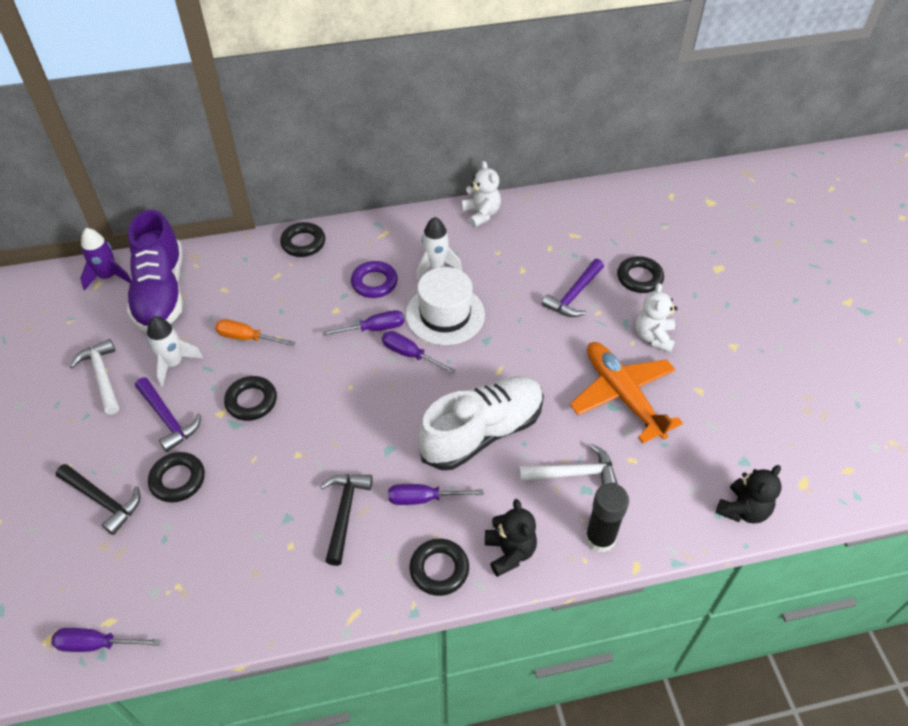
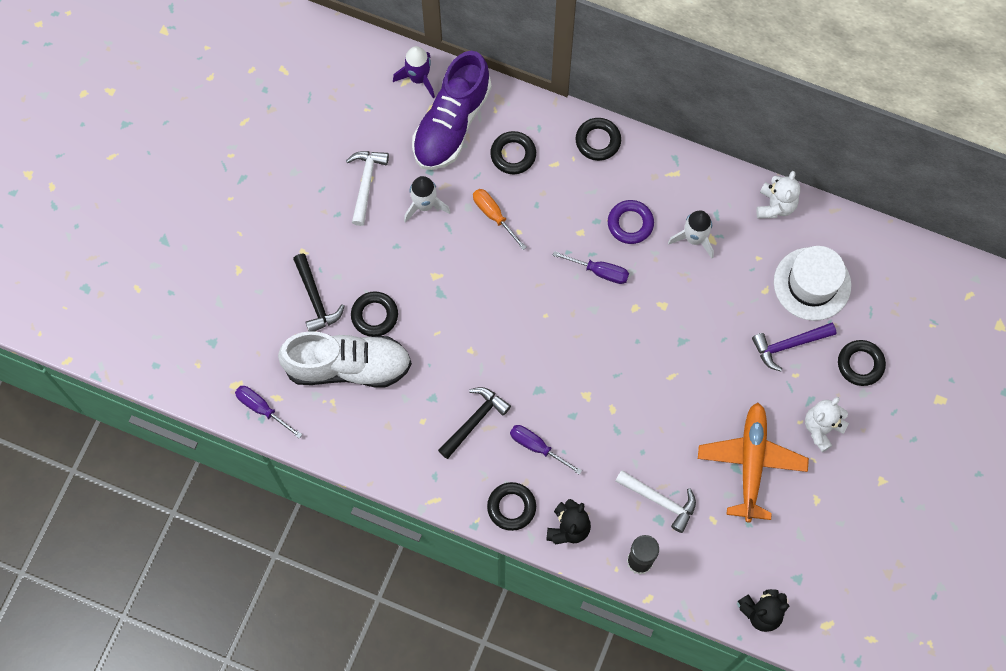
camera: 35 degrees right, 20 degrees up
purple hammer [135,377,201,452] -> none
black ring [224,376,277,421] -> black ring moved to [490,131,536,174]
purple screwdriver [382,331,456,374] -> none
white hat [406,267,485,345] -> white hat moved to [774,246,851,321]
white shoe [418,376,544,470] -> white shoe moved to [278,331,412,387]

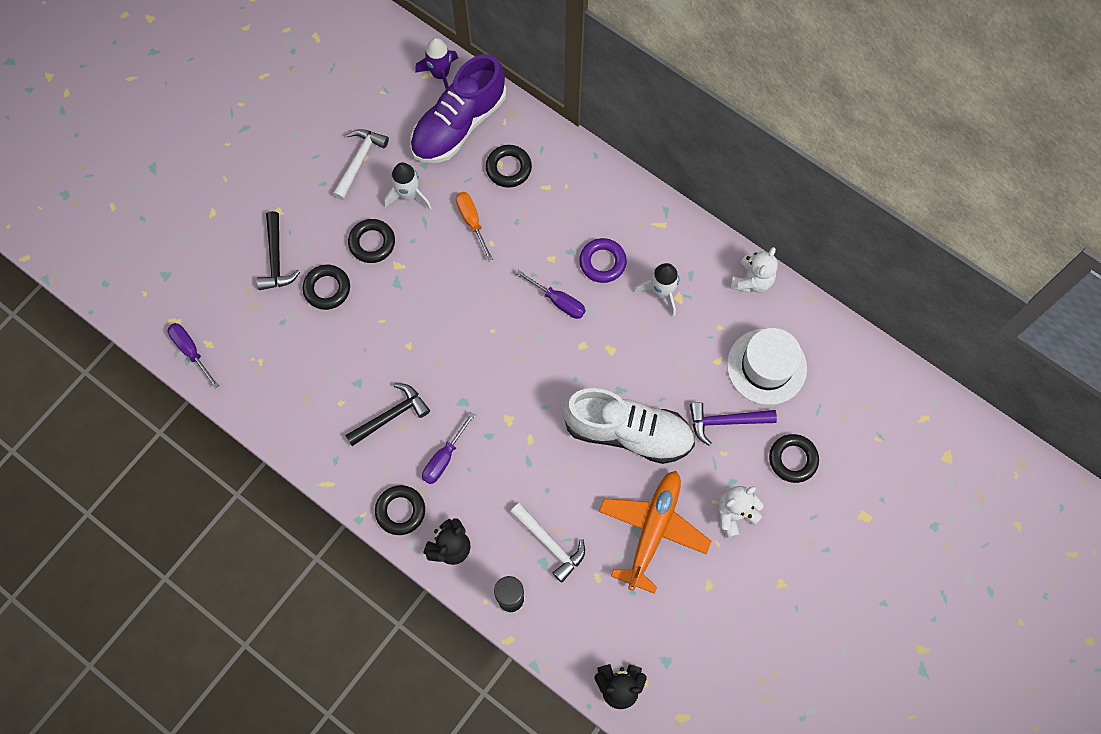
camera: 15 degrees right, 0 degrees up
white shoe [278,331,412,387] -> white shoe moved to [563,388,695,464]
purple screwdriver [510,425,582,475] -> purple screwdriver turned 105 degrees counterclockwise [422,412,475,484]
black ring [575,118,621,161] -> black ring moved to [348,219,395,263]

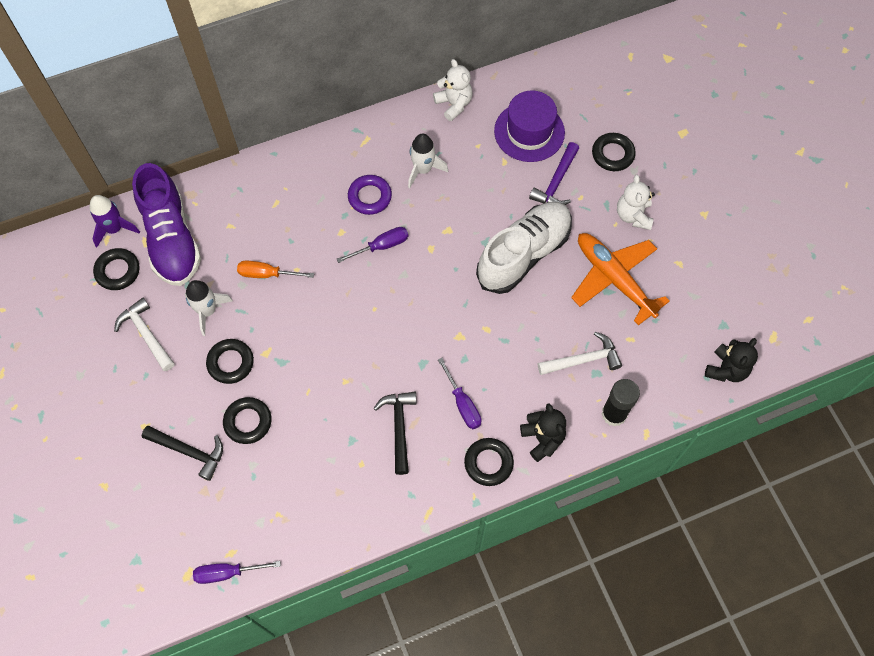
camera: 60 degrees left, 5 degrees down
black ring [486,145,532,188] -> black ring moved to [93,248,139,290]
white hat [727,328,807,405] -> purple hat [494,90,565,162]

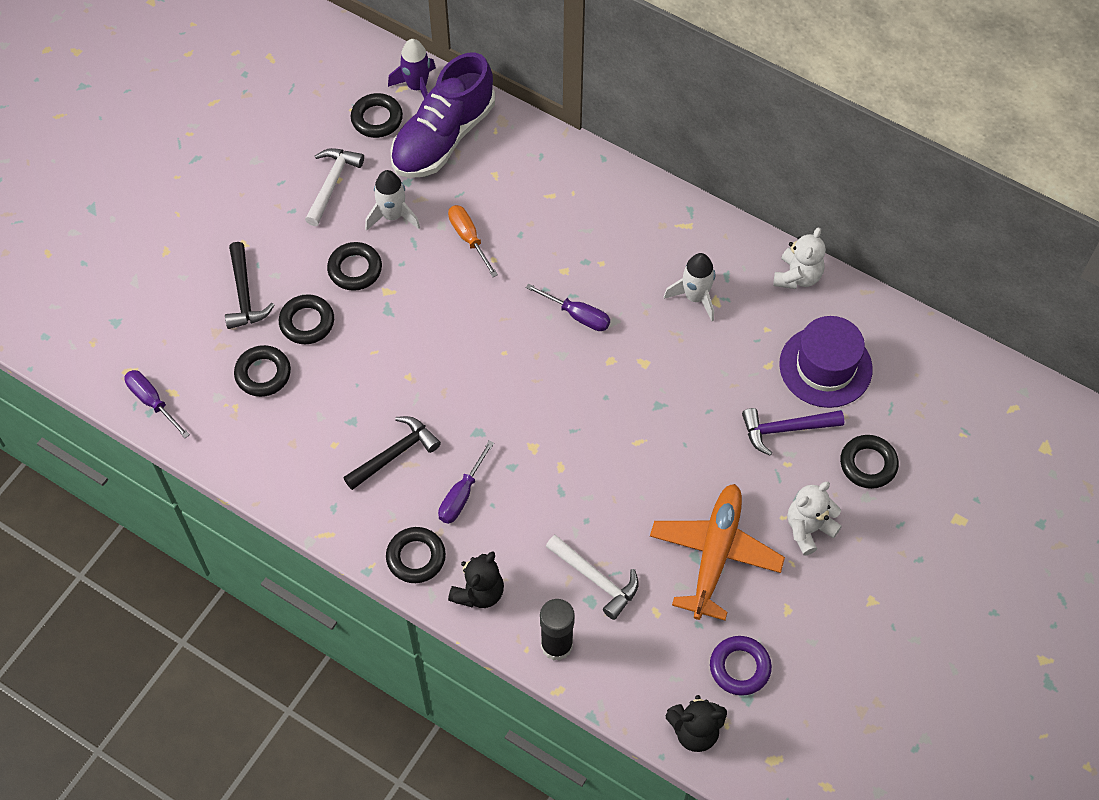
camera: 55 degrees right, 5 degrees down
purple ring [348,175,392,215] -> purple ring moved to [710,636,772,696]
white shoe [476,202,572,294] -> none
none -> black ring [234,345,291,397]

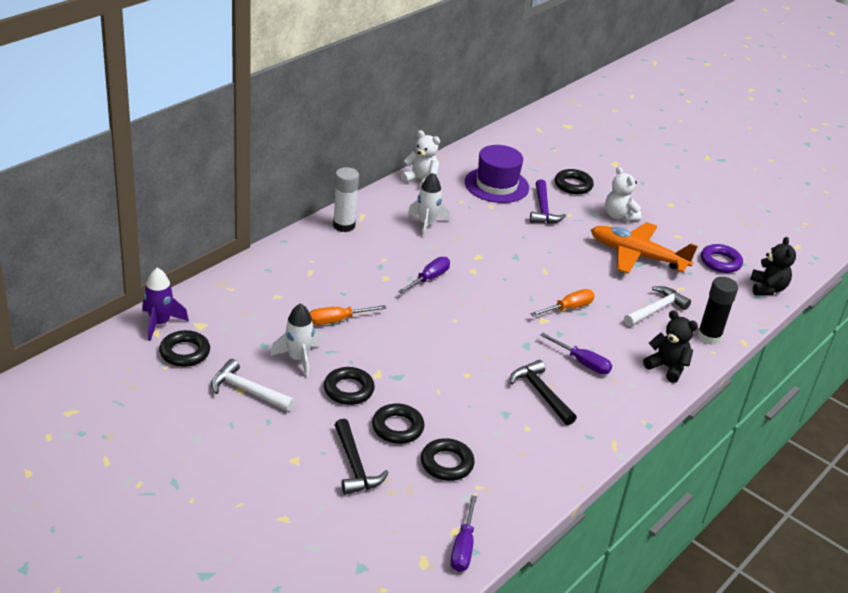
camera: 85 degrees left, 25 degrees down
purple screwdriver [125,370,190,438] -> purple screwdriver turned 45 degrees counterclockwise [451,495,477,572]
black hammer [225,242,274,329] -> black hammer turned 75 degrees clockwise [335,419,389,495]
black ring [386,527,446,583] -> none
purple shoe [390,52,495,178] -> none
none -> white glue stick [333,167,359,232]
none -> orange screwdriver [530,289,595,317]

